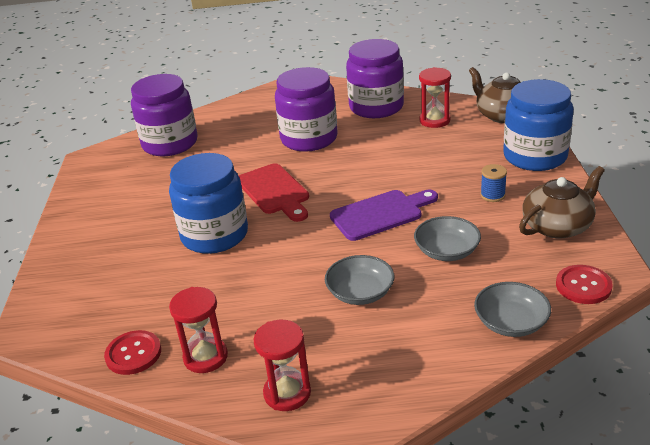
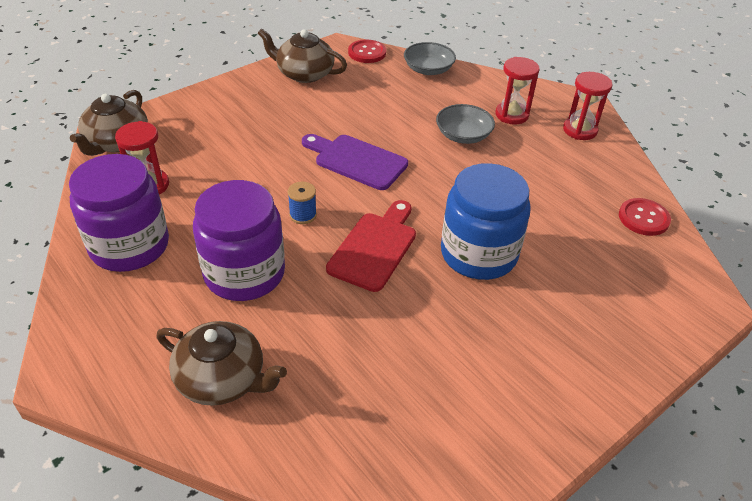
camera: 130 degrees left, 10 degrees up
purple jar [131,74,198,156] -> none
red hourglass [169,287,228,373] -> red hourglass moved to [495,57,540,125]
grey bowl [414,216,481,261] -> none
blue spool [480,164,507,202] -> blue spool moved to [288,182,317,224]
blue jar [503,79,574,171] -> none
none -> brown teapot [156,321,287,406]

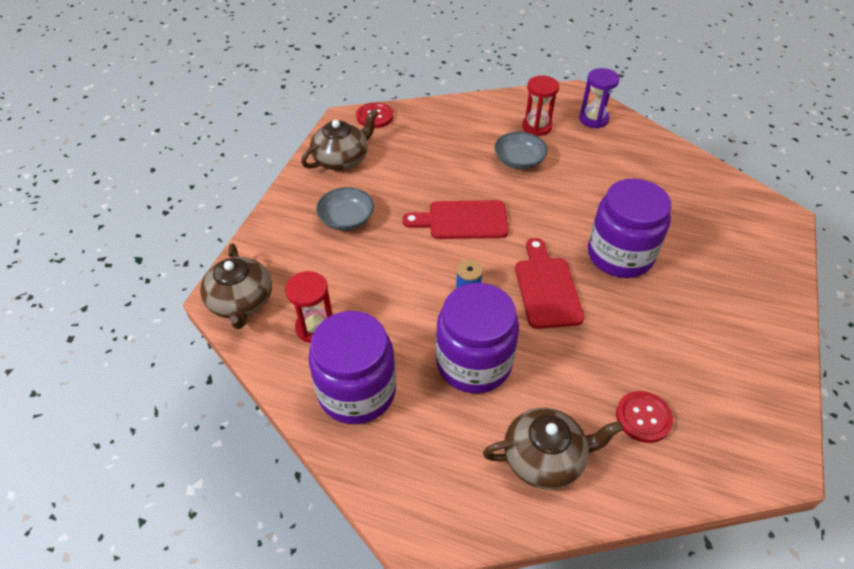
camera: 30 degrees left, 5 degrees up
brown teapot [258,28,347,83] -> brown teapot turned 150 degrees clockwise [301,109,378,170]
purple cutting board [302,134,408,190] -> red cutting board [402,200,509,239]
grey bowl [404,42,456,75] -> grey bowl moved to [316,187,374,231]
blue jar [441,163,531,280] -> purple jar [588,178,671,278]
red hourglass [563,72,613,140] -> purple hourglass [579,68,619,128]
red button [619,198,671,236] -> red button moved to [616,391,673,443]

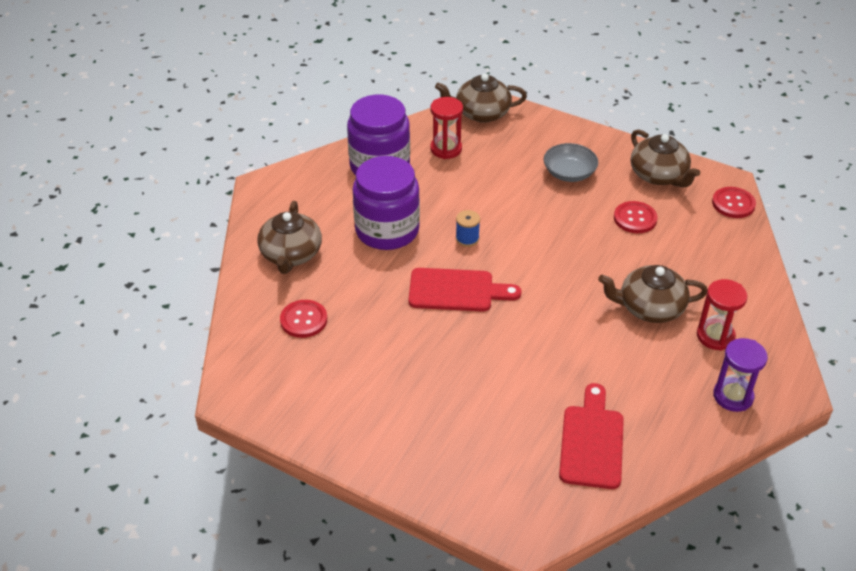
camera: 100 degrees right, 5 degrees down
red cutting board [402,200,509,239] -> red cutting board moved to [559,383,624,489]
grey bowl [495,132,548,169] -> brown teapot [598,265,707,323]
purple jar [588,178,671,278] -> none
none -> red button [614,201,657,233]

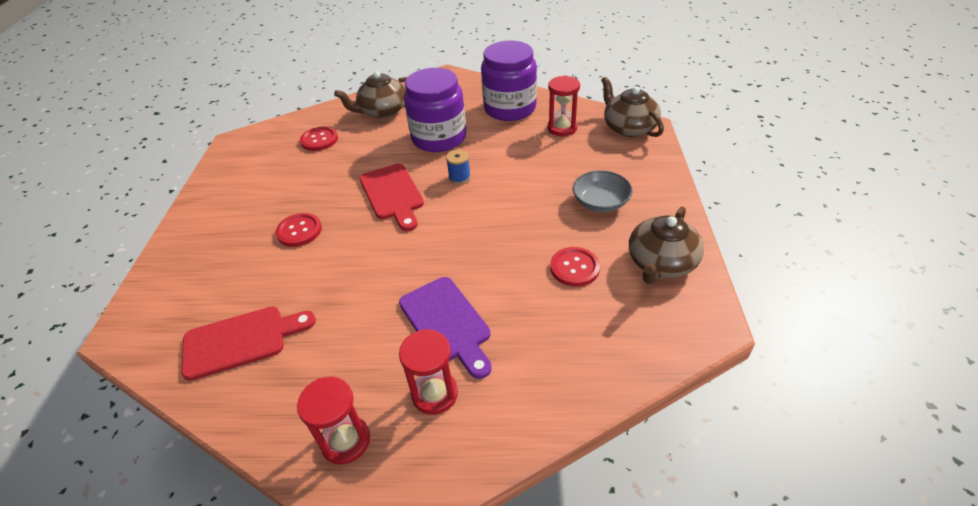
camera: 65 degrees right, 0 degrees up
brown teapot [598,265,707,323] -> purple cutting board [399,277,492,379]
red button [712,187,756,218] -> red button moved to [275,213,322,247]
purple hourglass [713,338,768,412] -> red hourglass [297,376,370,465]

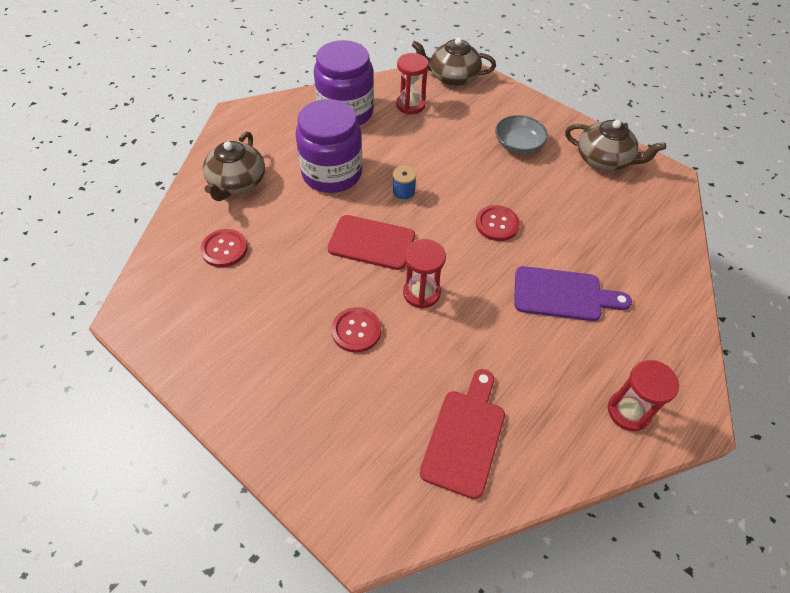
camera: 55 degrees left, 10 degrees up
red hourglass [399,329,458,415] -> red hourglass moved to [403,239,446,309]
red button [550,247,600,287] -> red button moved to [476,205,520,241]
brown teapot [629,207,704,284] -> brown teapot turned 45 degrees counterclockwise [565,120,666,171]

